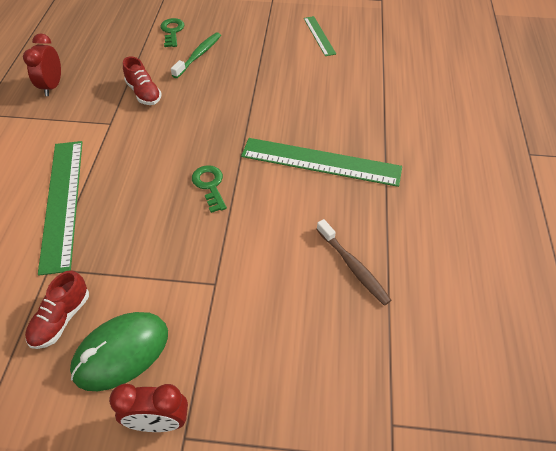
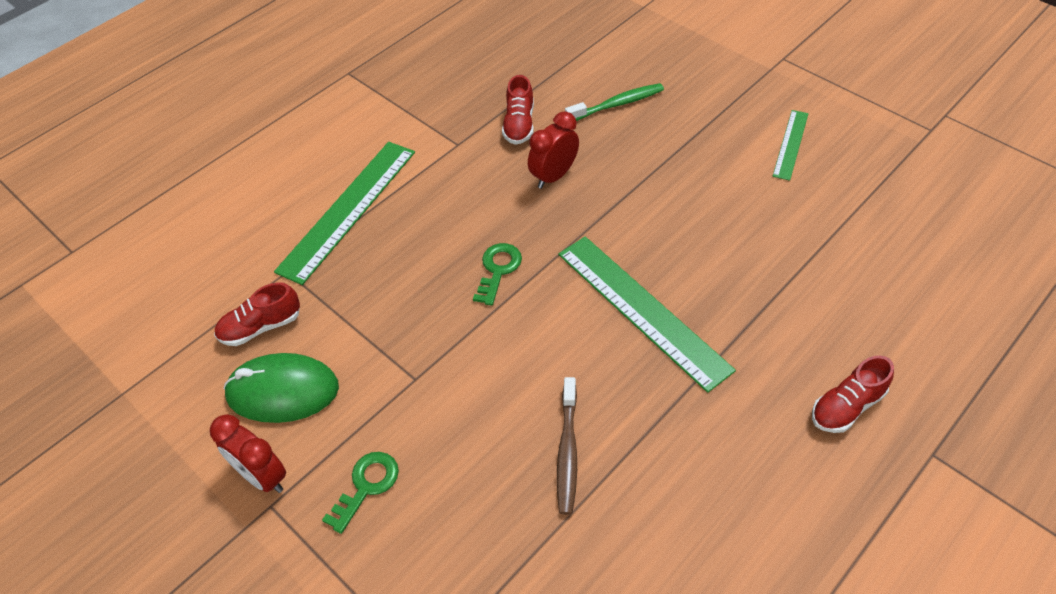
camera: 40 degrees right, 0 degrees up
red clock [23,33,61,96] -> red clock moved to [528,112,579,189]
green key [160,18,185,47] -> green key moved to [322,452,399,534]
none -> red shoe [812,355,894,433]

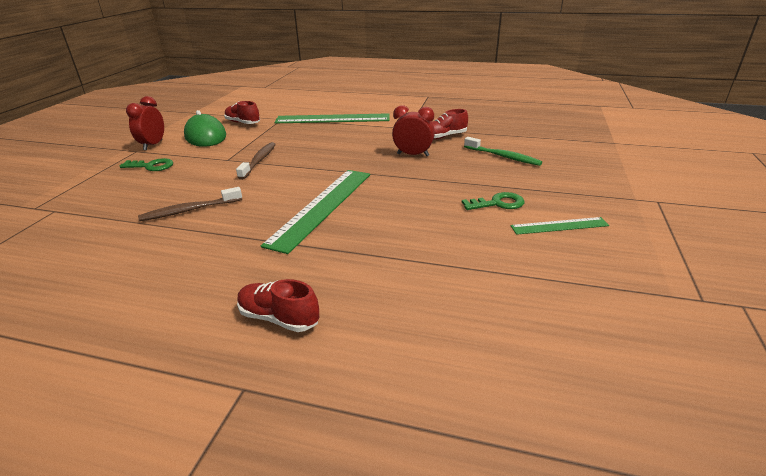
camera: 60 degrees right, 20 degrees down
green key [473,243,522,306] -> green key moved to [462,192,524,210]
none -> brown toothbrush [236,142,276,180]

